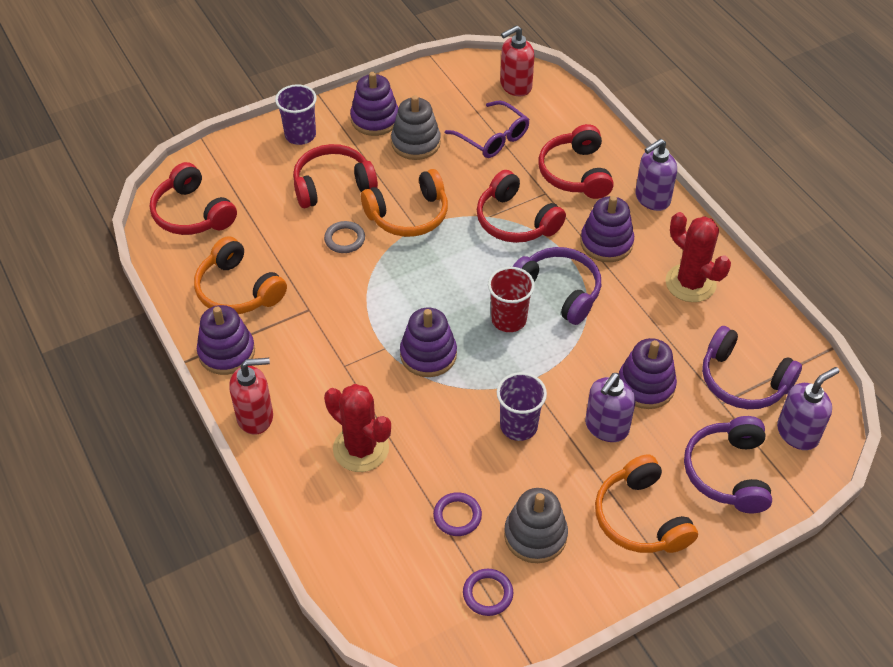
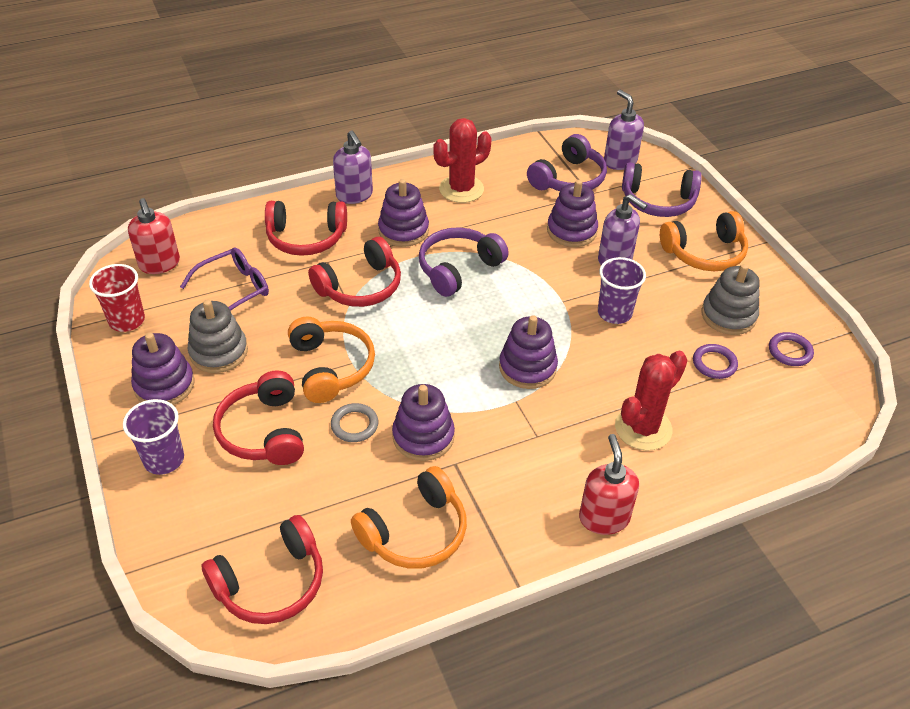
camera: 85 degrees left, 5 degrees down
purple stacking toy [197,305,255,375] -> purple stacking toy moved to [392,384,455,461]
red cup [488,267,535,332] -> red cup moved to [89,264,145,332]

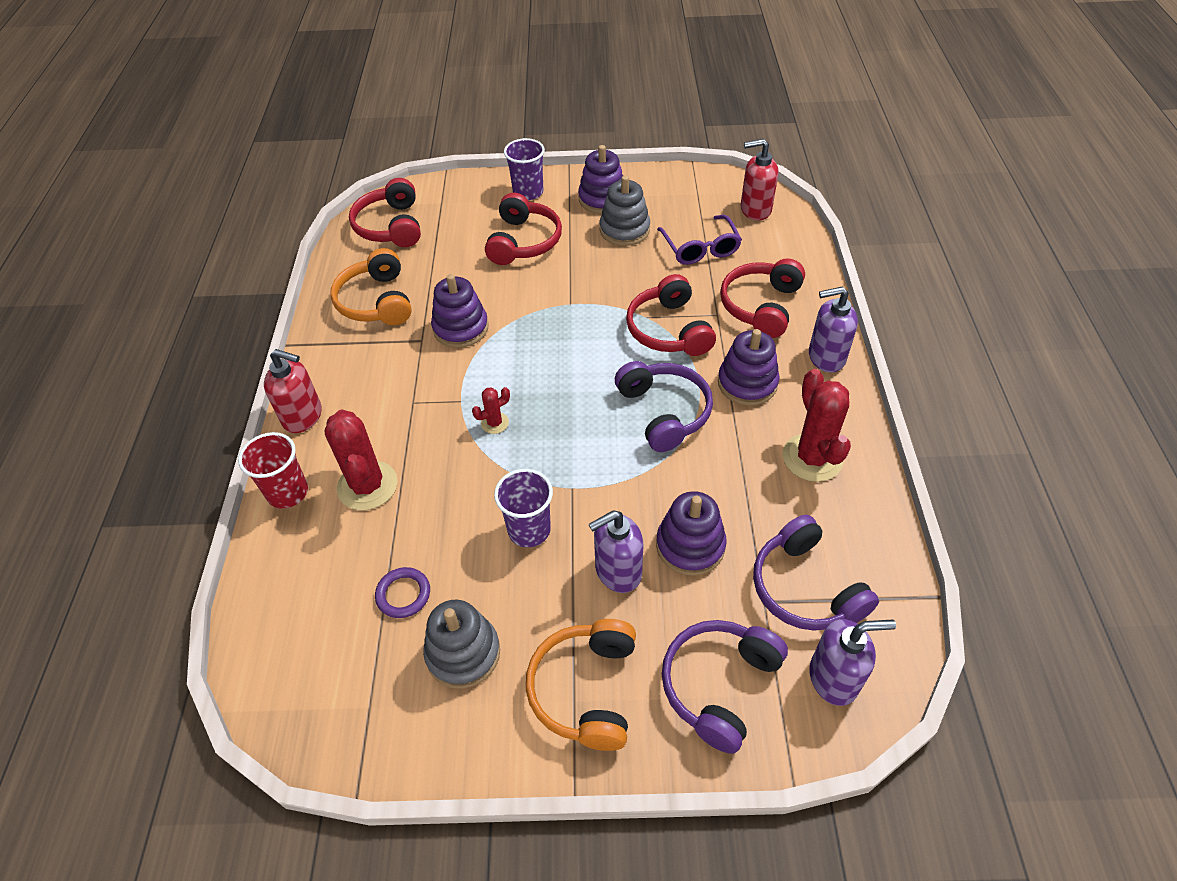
camera: 115 degrees right, 5 degrees up
red cup [89,264,145,332] -> red cup moved to [238,432,308,509]
red headphones [213,370,304,465] -> red headphones turned 90 degrees clockwise [485,193,562,265]
orange headphones [288,316,375,403] -> none
grey ring [331,403,378,442] -> none
purple stacking toy [499,315,558,389] -> red cactus [472,387,510,434]
purple ring [769,332,814,366] -> none

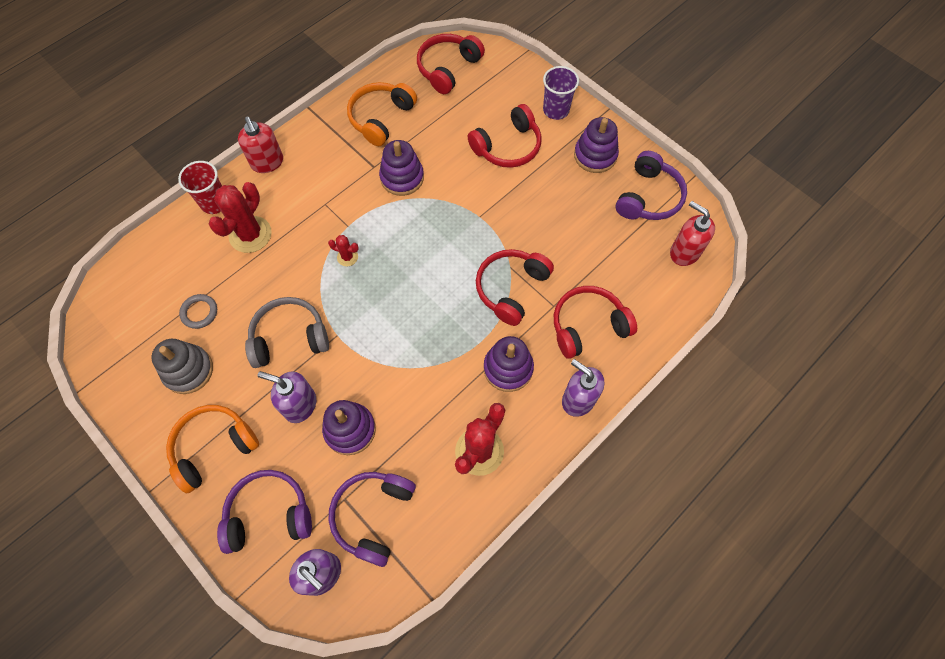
camera: 45 degrees right, 15 degrees up
purple ring [375,567,430,618] -> grey ring [179,294,217,329]
purple cup [494,469,553,547] -> grey headphones [245,297,329,368]
grey stacking toy [600,176,650,246] -> none
purple headphones [615,361,713,452] -> purple headphones moved to [616,151,687,220]
purple glasses [657,215,742,265] -> none

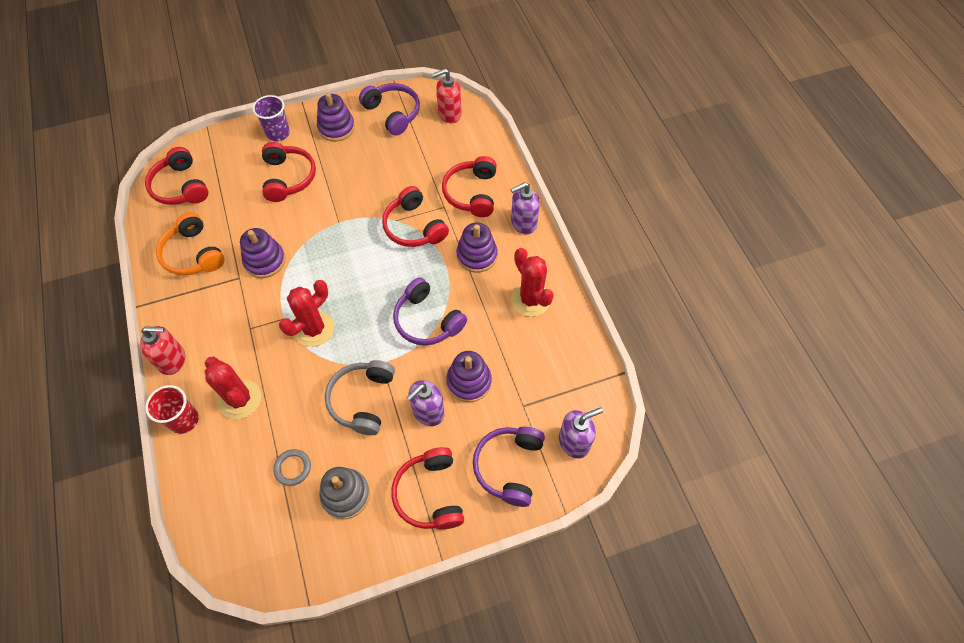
camera: 65 degrees left, 5 degrees down
orange headphones [166,405,259,493] -> red headphones [391,447,464,530]
red cactus [328,235,359,266] -> red cactus [279,280,334,347], size x2.04
purple headphones [328,472,416,567] -> purple headphones moved to [393,277,467,345]

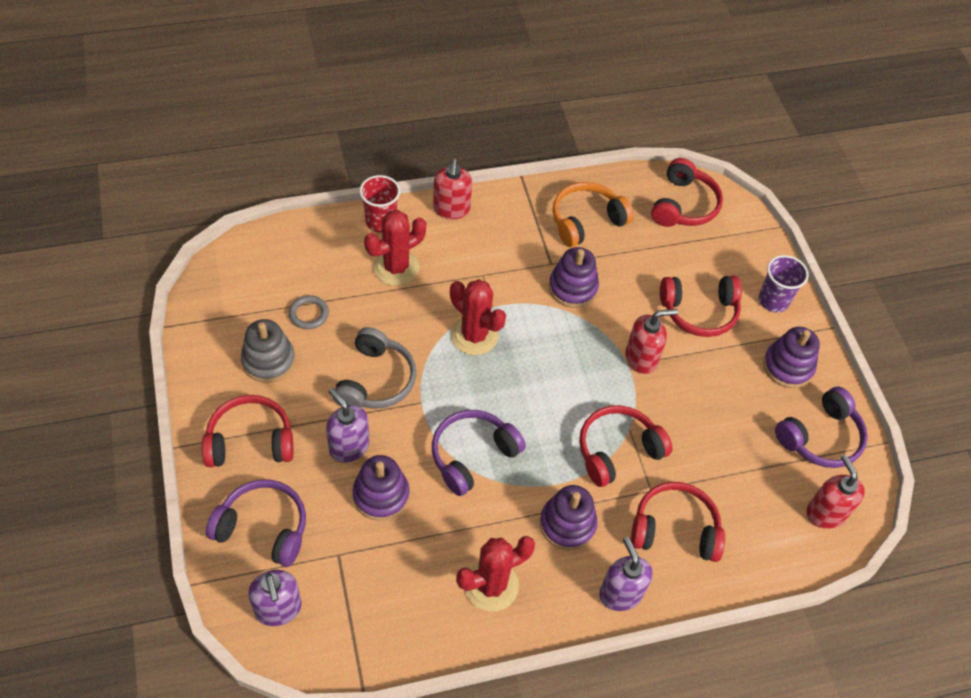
camera: 90 degrees right, 5 degrees down
red headphones [145,147,208,205] -> red headphones turned 135 degrees clockwise [651,158,723,227]
grey headphones [325,360,395,435] -> grey headphones turned 90 degrees clockwise [333,327,416,409]
none -> red soap dispenser [625,309,678,374]

